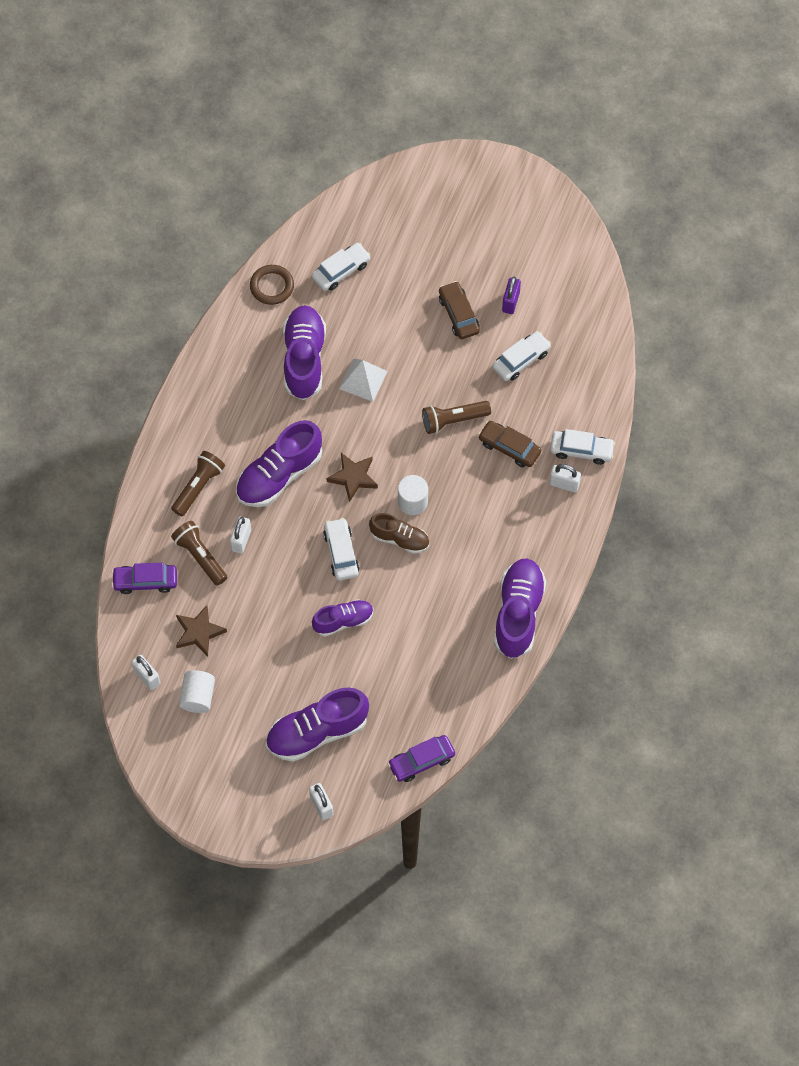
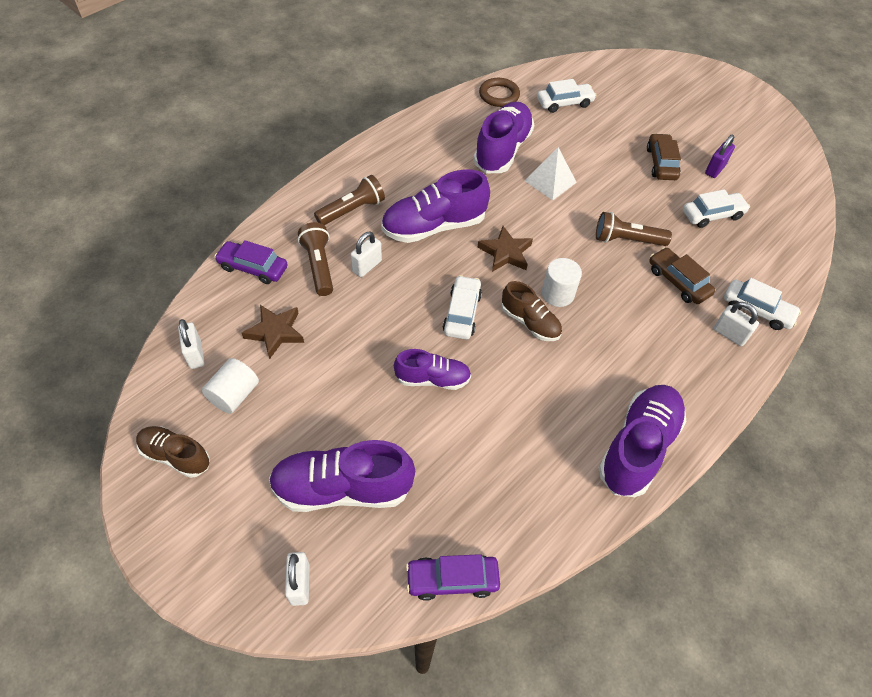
camera: 20 degrees right, 10 degrees down
none -> brown shoe [136,426,210,478]

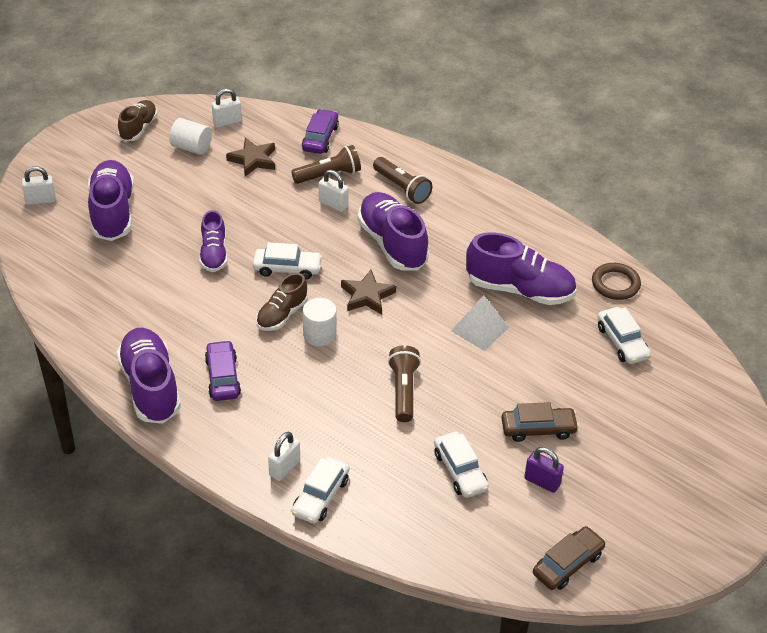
camera: 85 degrees right, 10 degrees down
purple car [406,554,500,601] -> purple car moved to [205,340,241,401]
purple shoe [598,385,687,497] -> purple shoe turned 135 degrees counterclockwise [116,328,181,424]
brown car [649,247,715,304] -> brown car moved to [533,526,606,590]

